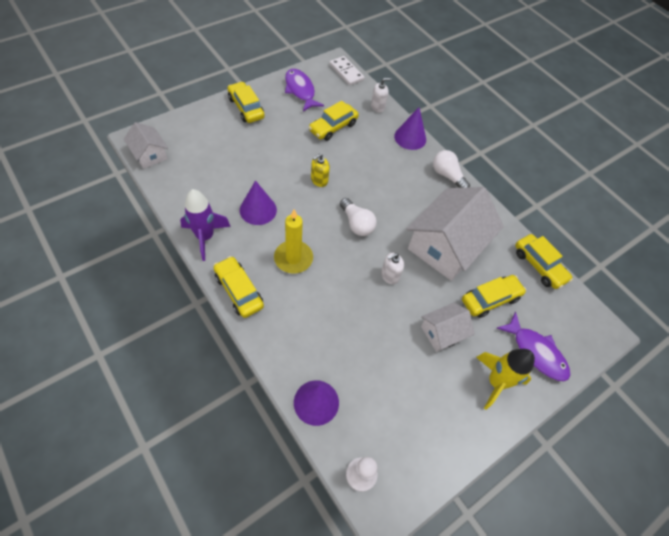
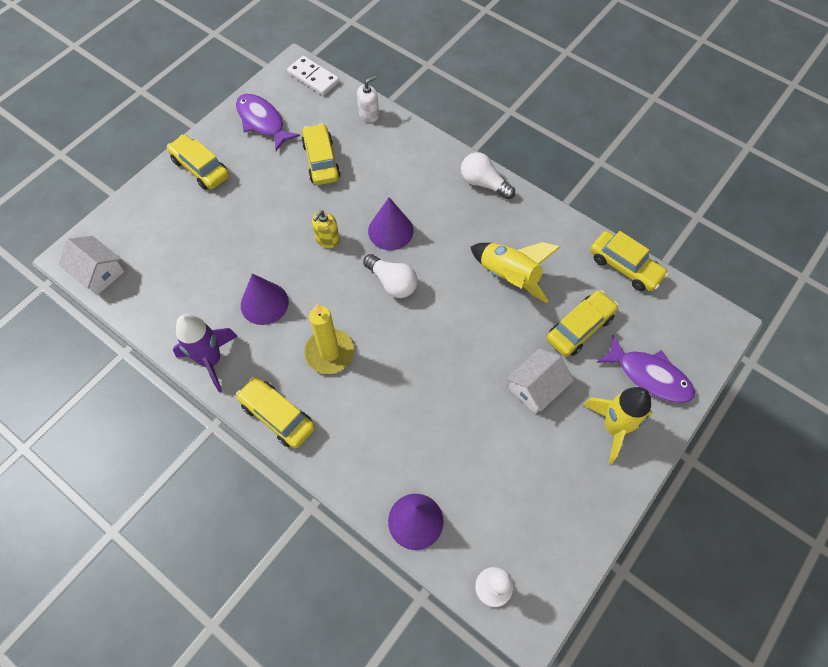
camera: 10 degrees left, 5 degrees up
yellow car [309,101,359,141] -> yellow car turned 135 degrees clockwise [301,123,341,185]
white soap dispenser [381,253,404,285] -> none
purple cone [394,107,426,150] -> purple cone moved to [368,197,413,250]
white house [407,187,504,281] -> yellow rocket [471,242,560,303]

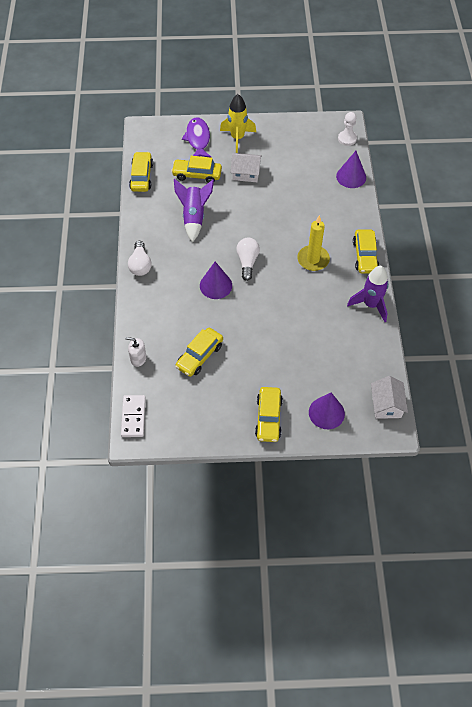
camera: 130 degrees left, 5 degrees down
purple fish [236,94,300,151] -> none
purple cone [241,273,289,325] -> purple cone moved to [309,393,345,429]
yellow soap dispenser [312,210,340,248] -> none
yellow rocket [471,242,560,303] -> purple rocket [174,179,214,242]

